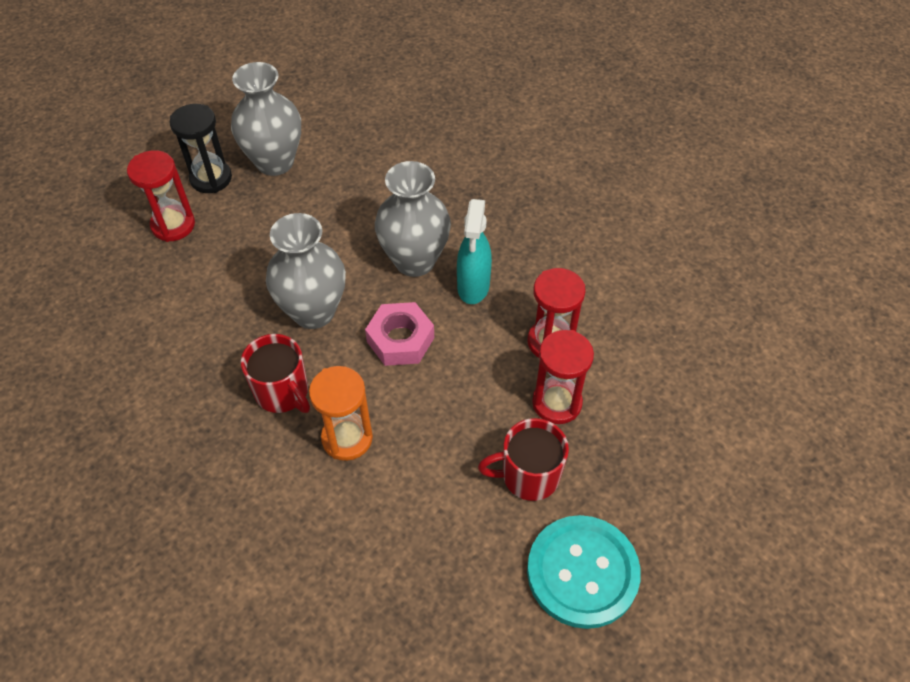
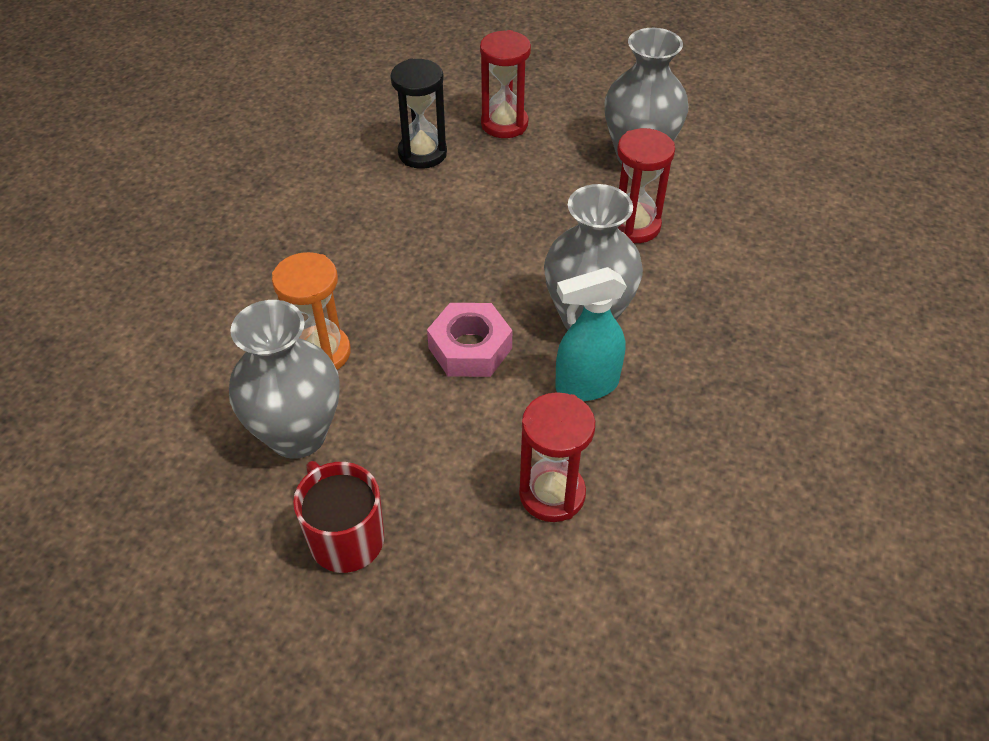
camera: 65 degrees right, 5 degrees down
black hourglass [170,104,232,193] -> black hourglass moved to [390,58,447,169]
red mug [241,334,310,413] -> none
grey vase [266,213,346,329] -> grey vase moved to [229,300,340,459]
turquoise button [527,515,641,629] -> none
red hourglass [532,330,594,424] -> red hourglass moved to [617,128,675,243]

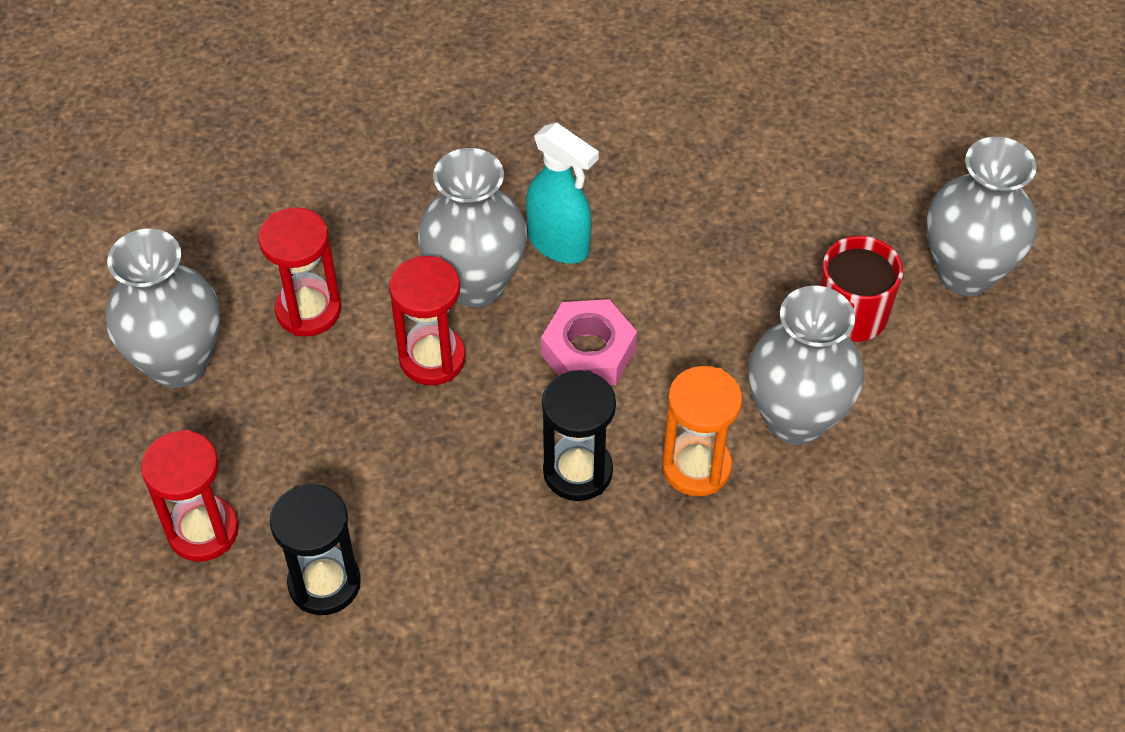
camera: 125 degrees left, 5 degrees up
red hourglass [519,392,595,522] -> red hourglass moved to [389,256,466,385]
none -> black hourglass [542,370,616,501]
none -> grey vase [927,137,1037,296]

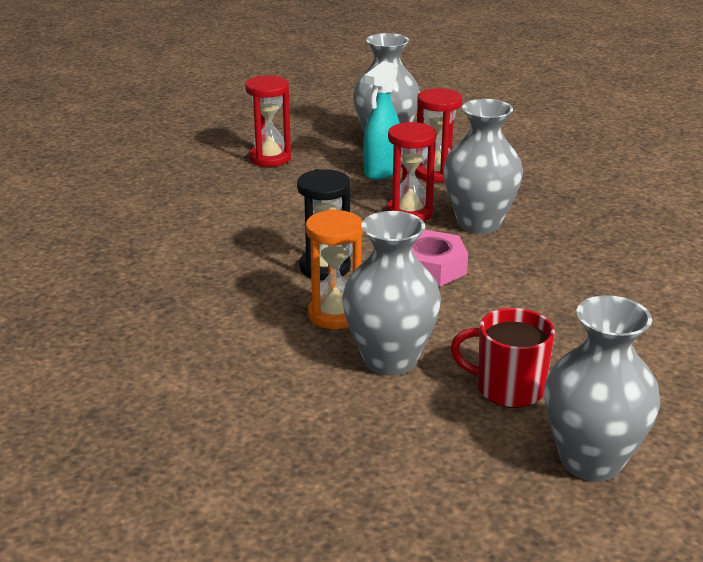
camera: 85 degrees right, 25 degrees down
black hourglass [270,484,361,615] -> none
turquoise spray bottle [526,122,599,264] -> turquoise spray bottle moved to [363,61,400,180]

